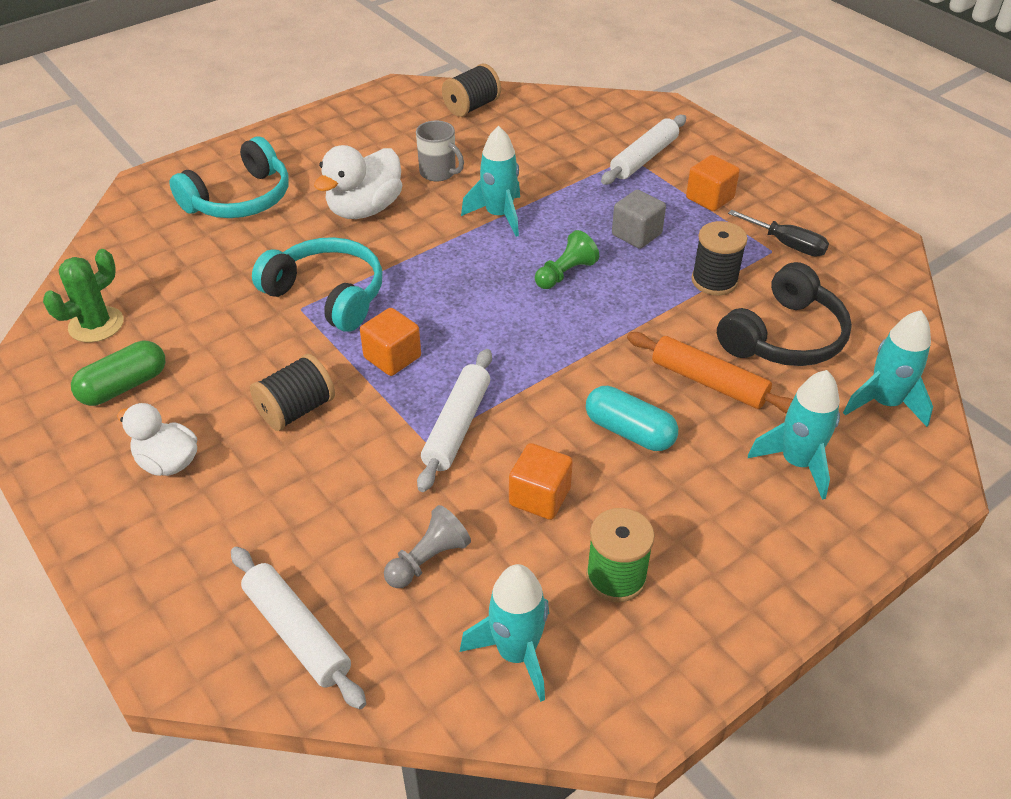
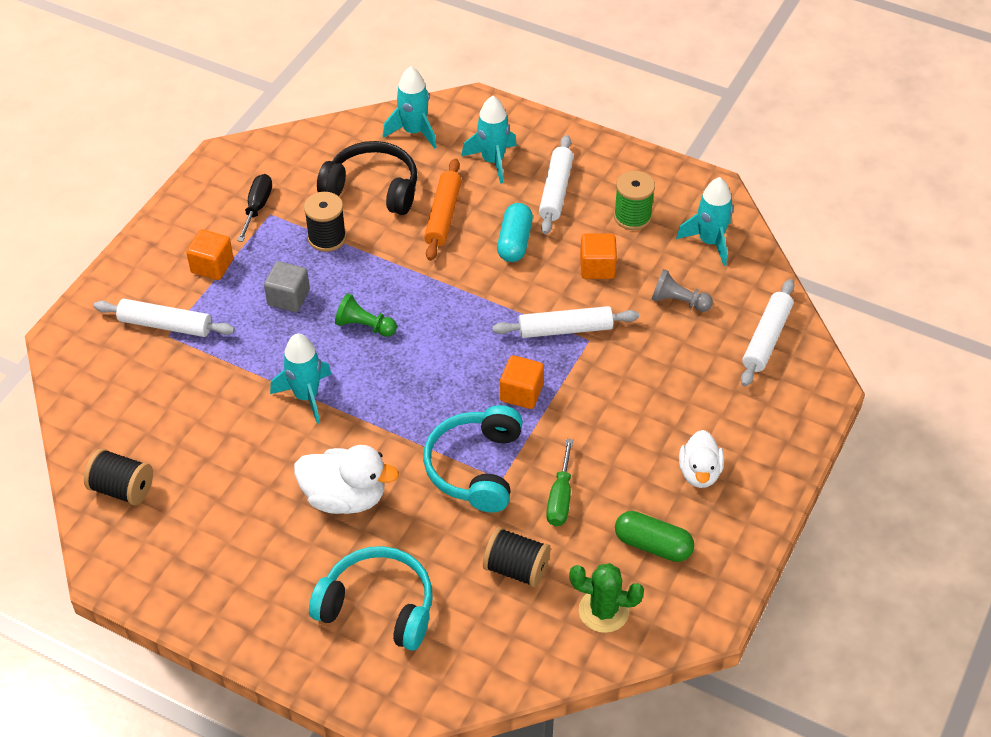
camera: 115 degrees left, 5 degrees up
black spool [250,354,335,431] -> black spool moved to [483,527,551,587]
grey mug [416,120,464,182] -> none
none -> white rolling pin [539,135,573,234]
none -> green screwdriver [546,439,573,526]

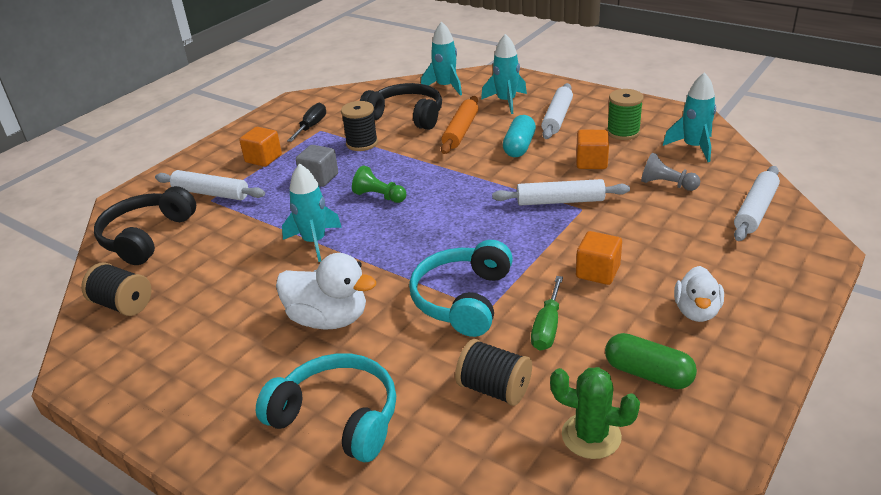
camera: 10 degrees right, 15 degrees down
orange cube [500,355,544,409] -> orange cube moved to [576,231,622,285]
none -> black headphones [94,186,196,265]

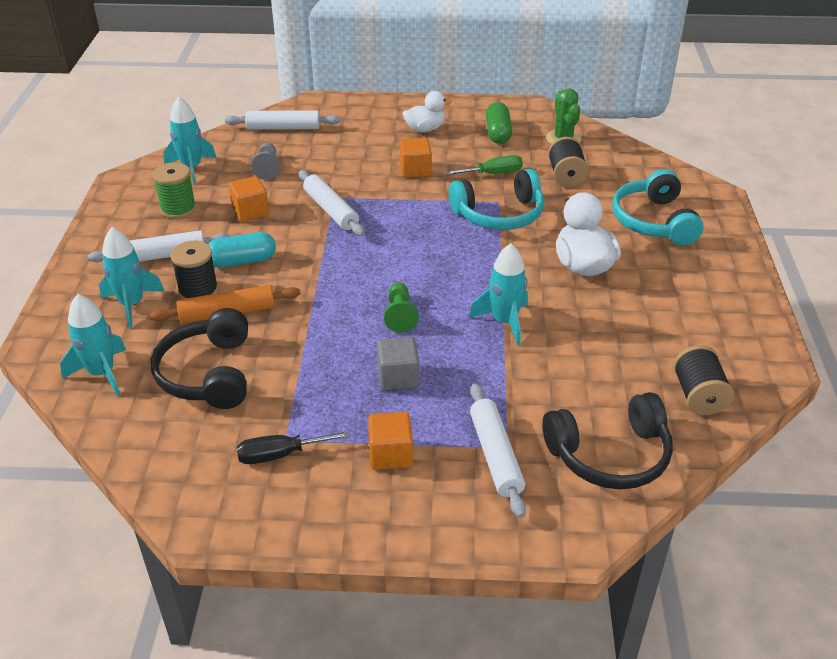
camera: 125 degrees left, 5 degrees up
black spool [341,101,378,151] -> black spool moved to [170,241,218,299]

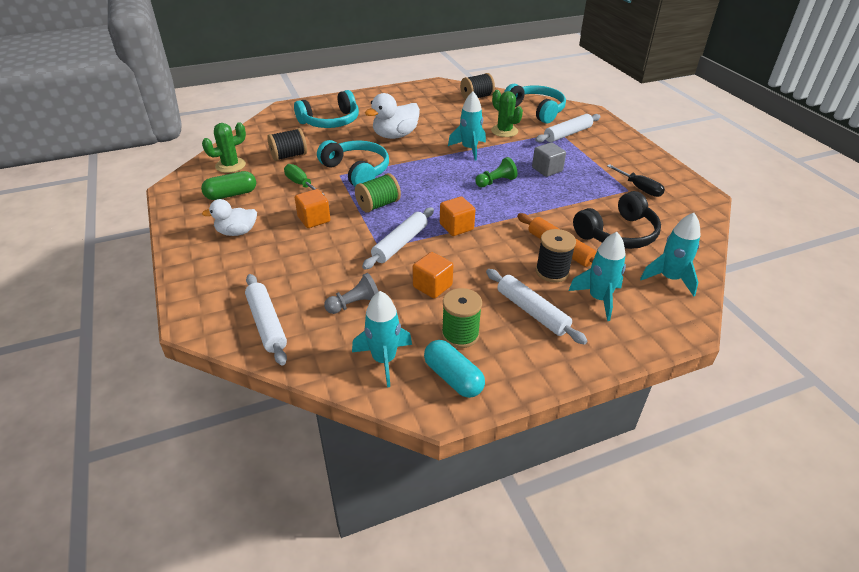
camera: 115 degrees left, 0 degrees up
turquoise capsule [208,232,276,268] -> turquoise capsule moved to [424,340,485,398]
orange cube [368,412,413,470] -> orange cube moved to [440,196,475,236]
white duck [403,91,452,132] -> white duck turned 60 degrees counterclockwise [202,199,257,236]
black headphones [543,392,673,490] -> turquoise headphones [504,84,566,123]
none -> green spool [355,173,401,213]
none -> green cactus [491,90,523,137]

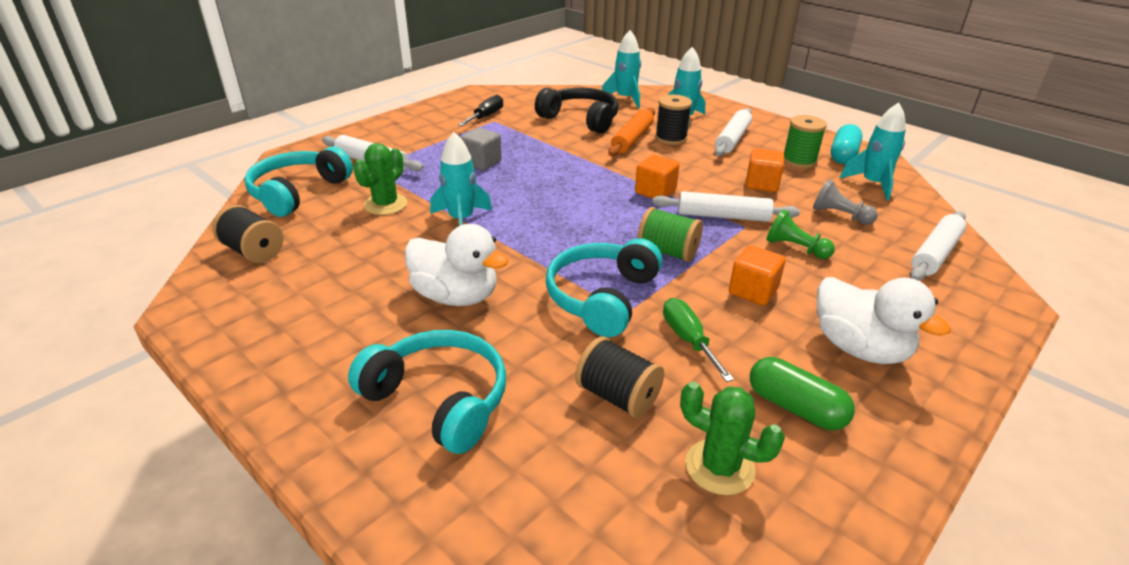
camera: 115 degrees left, 5 degrees down
white duck [202,199,257,236] -> white duck [817,277,951,364], size x1.50
green screwdriver [284,164,325,195] -> green screwdriver turned 135 degrees clockwise [663,298,734,382]
green pawn [475,157,518,187] -> green pawn moved to [766,209,835,259]

